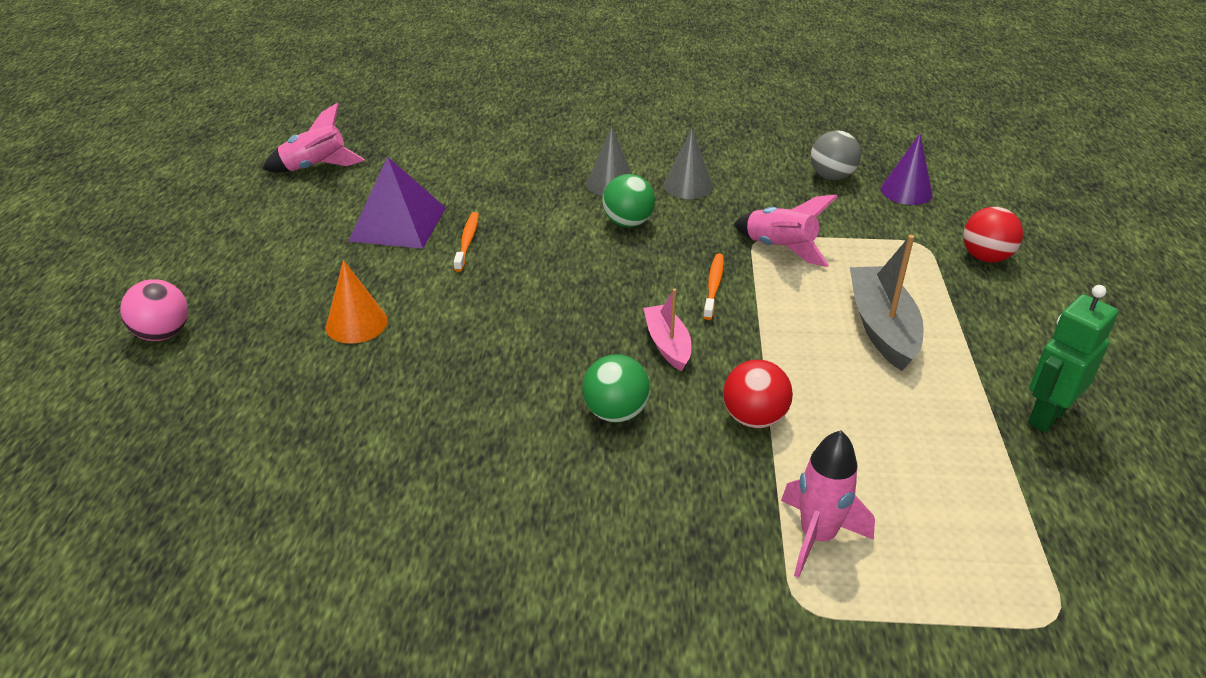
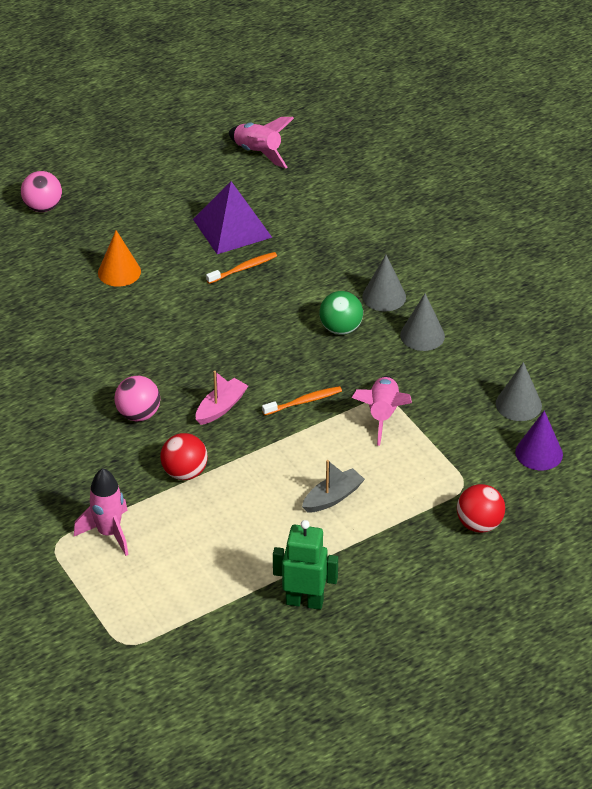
camera: 55 degrees right, 5 degrees up
green ball [582,354,650,423] -> pink ball [114,376,160,421]
grey ball [811,130,861,180] -> grey cone [496,362,542,421]
grey boat [850,235,924,371] -> grey boat [302,460,365,513], size x0.62

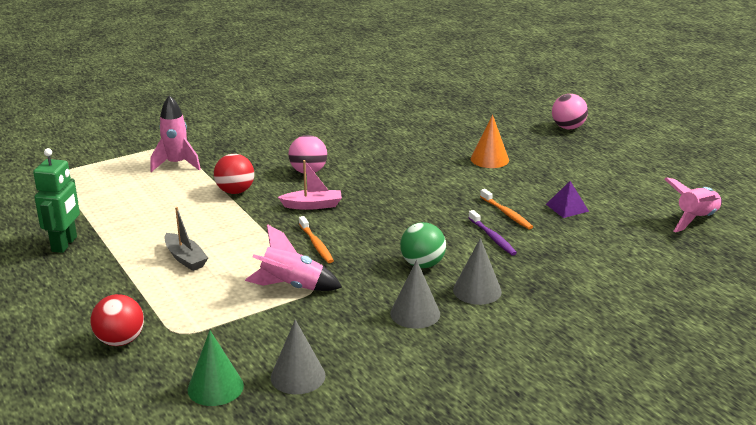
camera: 90 degrees right, 15 degrees down
purple pyramid [193,181,272,254] -> purple pyramid [546,181,589,218], size x0.51
pink boat [196,371,248,425] -> pink boat turned 45 degrees counterclockwise [278,160,342,210]
purple cone [515,411,563,470] -> green cone [188,330,244,406]
none -> purple toothbrush [468,210,517,256]

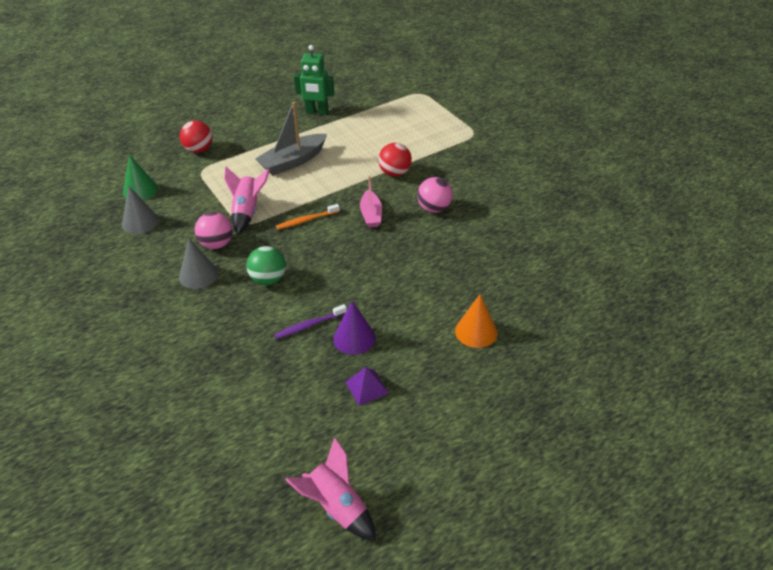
camera: 90 degrees right, 15 degrees up
pink rocket [150,95,201,172] -> none
grey boat [164,207,208,271] -> grey boat [255,102,327,176], size x1.61
grey cone [453,238,502,305] -> none
orange toothbrush [480,189,533,230] -> purple cone [333,301,376,355]
pink ball [552,94,588,129] -> pink ball moved to [195,212,233,249]

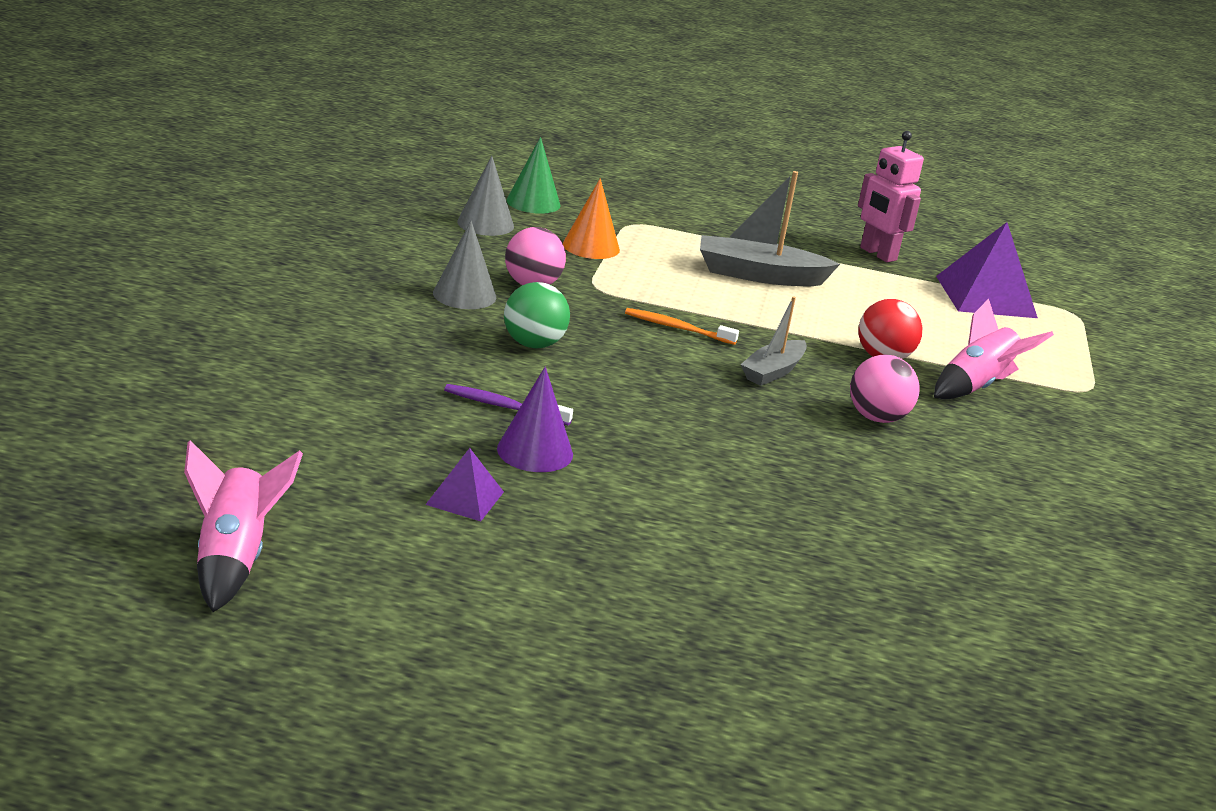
camera: 40 degrees right, 15 degrees down
red ball [180,120,212,153] -> none
pink rocket [224,167,270,235] -> pink rocket moved to [934,299,1054,399]
green robot [294,45,334,115] -> pink robot [858,131,924,262]
pink boat [360,176,382,228] -> grey boat [741,296,807,386]
orange cone [455,294,498,348] -> orange cone moved to [563,178,620,259]
none -> purple pyramid [936,222,1038,318]

